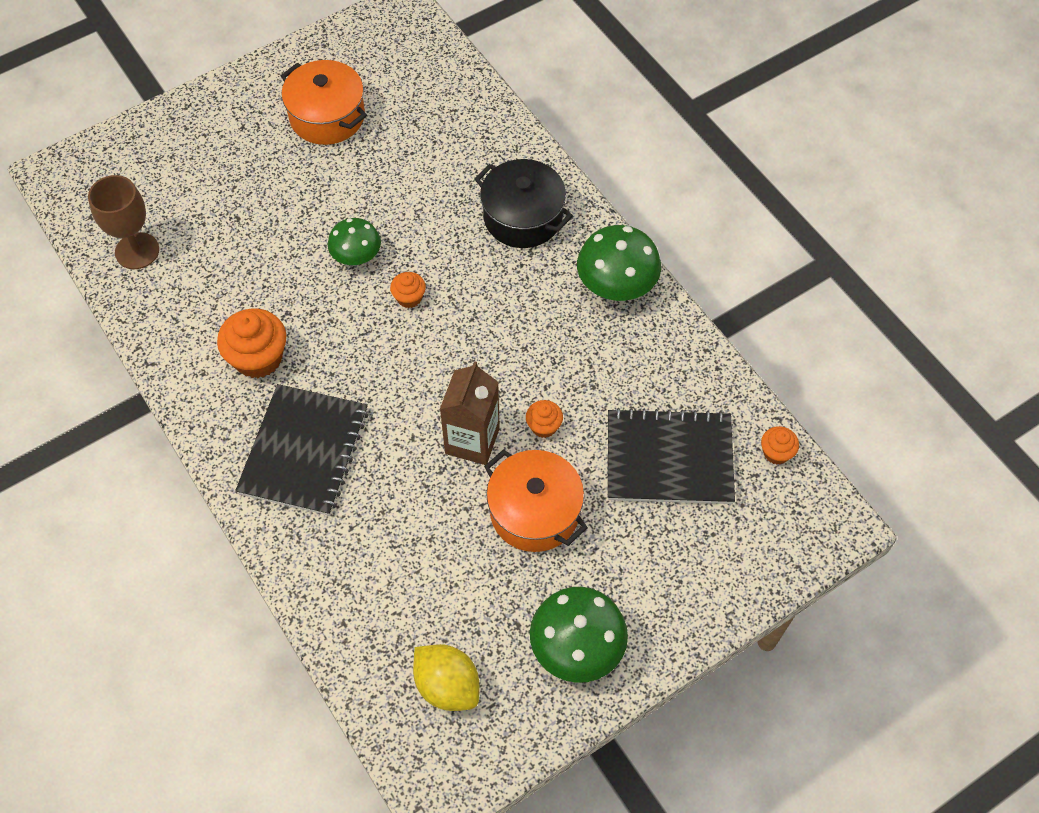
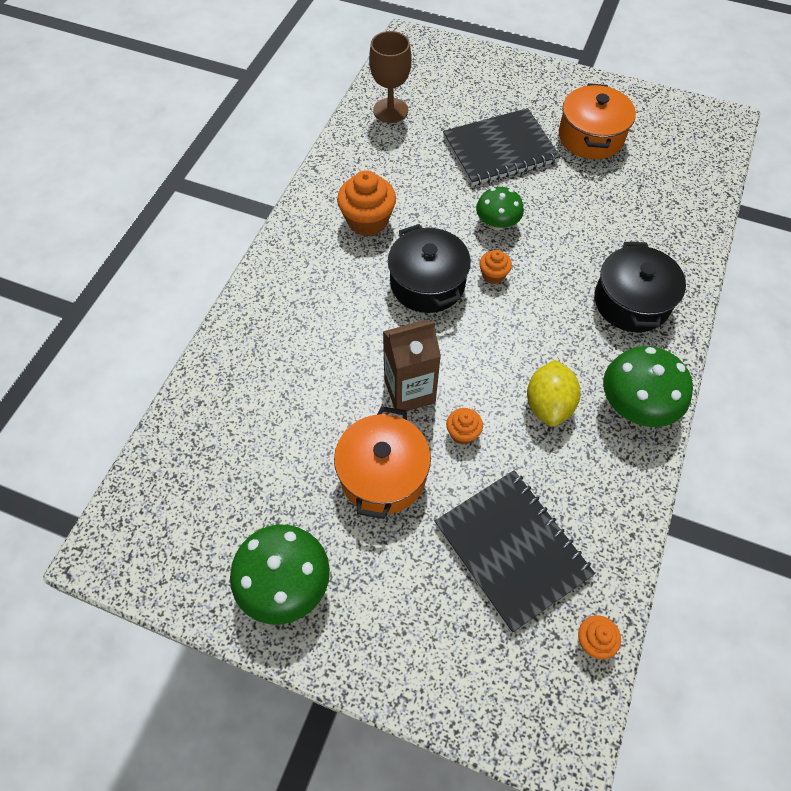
camera: 55 degrees right, 0 degrees up
black notebook [235,384,368,516] -> black notebook moved to [443,108,561,186]
yellow lemon [413,644,480,711] -> yellow lemon moved to [527,360,581,426]
none -> black pot [388,224,471,313]

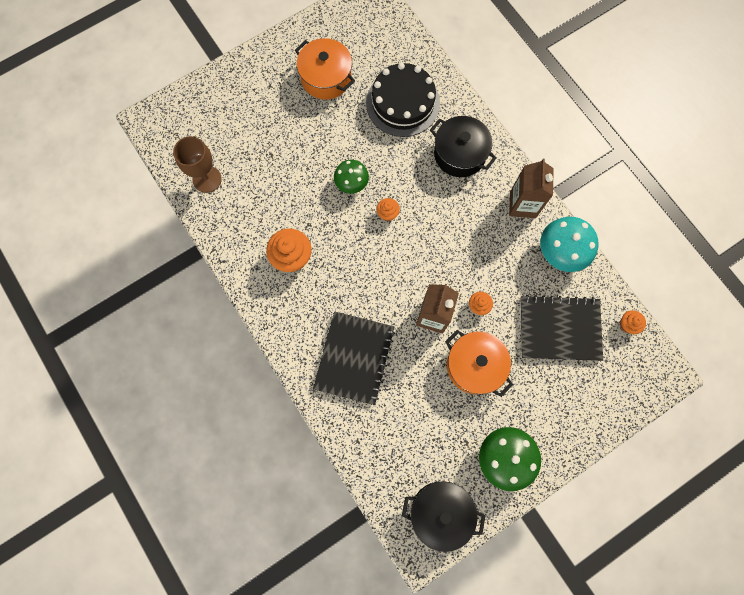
camera: 55 degrees left, 15 degrees up
black pot [388,224,471,313] -> black pot moved to [402,481,485,552]
black notebook [443,108,561,186] -> black notebook moved to [313,312,395,405]
yellow lemon [527,360,581,426] -> none
green mushroom [603,346,693,427] -> brown carton [509,159,554,218]
none -> black cake [366,63,440,137]
none -> turquoise mushroom [540,217,599,272]

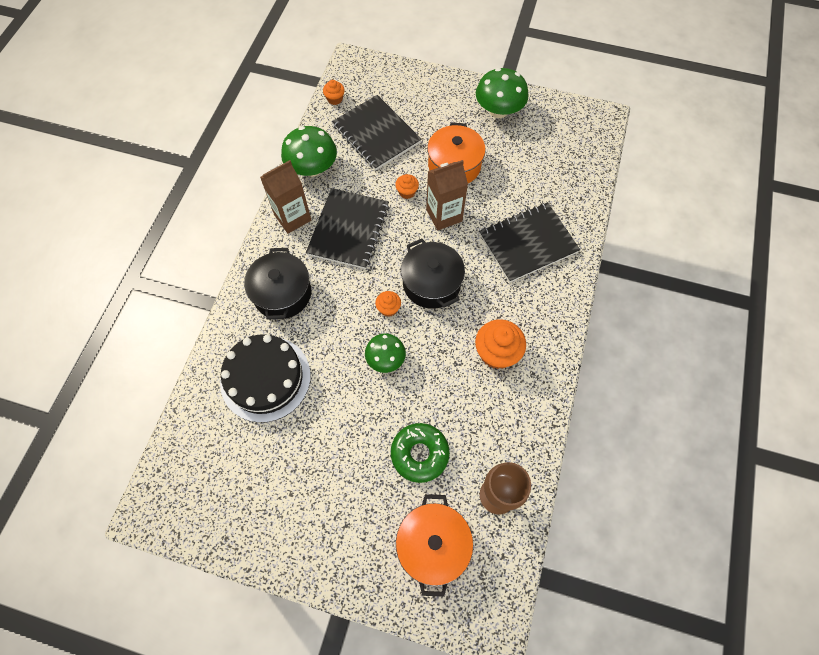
camera: 130 degrees left, 10 degrees down
orange pot [295,38,355,100] -> orange pot moved to [396,494,473,597]
black pot [402,481,485,552] -> black pot moved to [401,239,465,309]
turquoise mushroom [540,217,599,272] -> green mushroom [281,126,337,177]
none -> black notebook [306,188,389,269]
none -> green donut [391,423,450,483]

